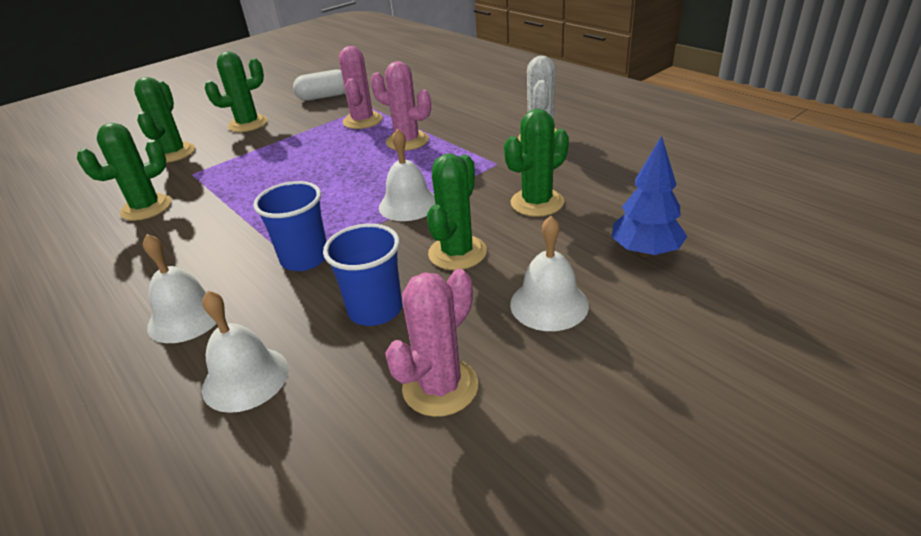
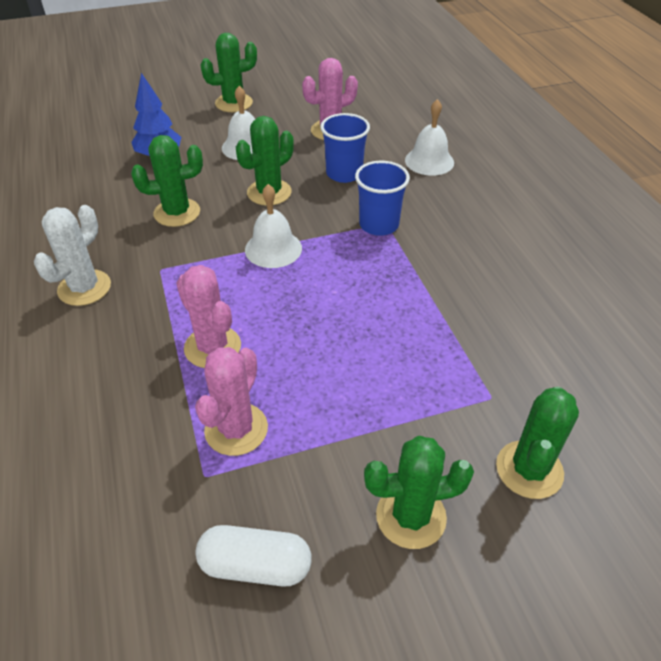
camera: 160 degrees left, 10 degrees up
green cactus [77,123,171,221] -> green cactus moved to [201,33,257,112]
white bell [143,234,225,343] -> none

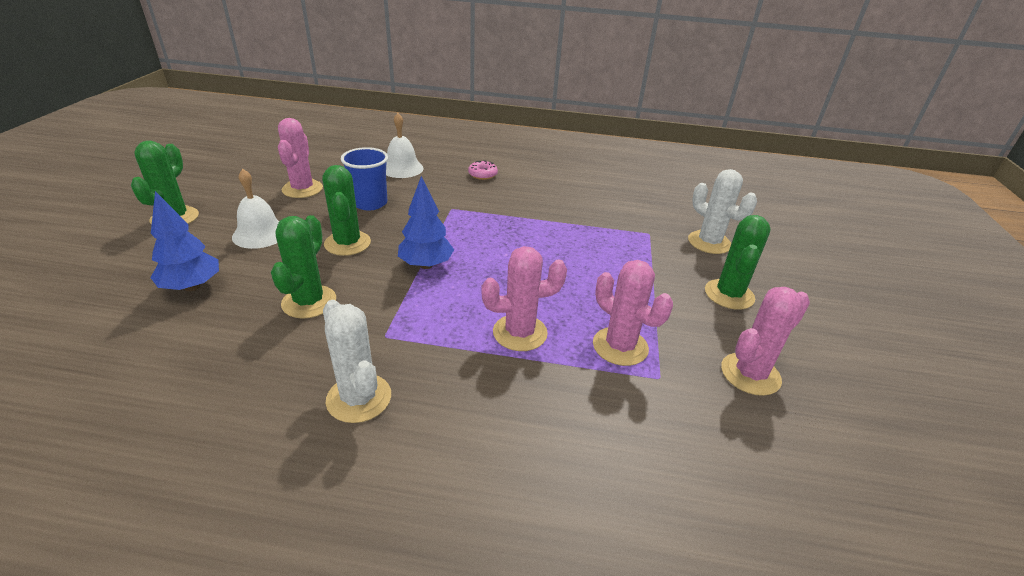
camera: 65 degrees left, 10 degrees down
white capsule [195,525,312,587] -> pink cactus [721,287,810,396]
white bell [245,184,302,268] -> blue tree [398,176,454,269]
blue cup [355,161,410,236] -> none
green cactus [496,387,579,499] -> white cactus [688,169,757,254]
none -> pink donut [468,160,498,180]

